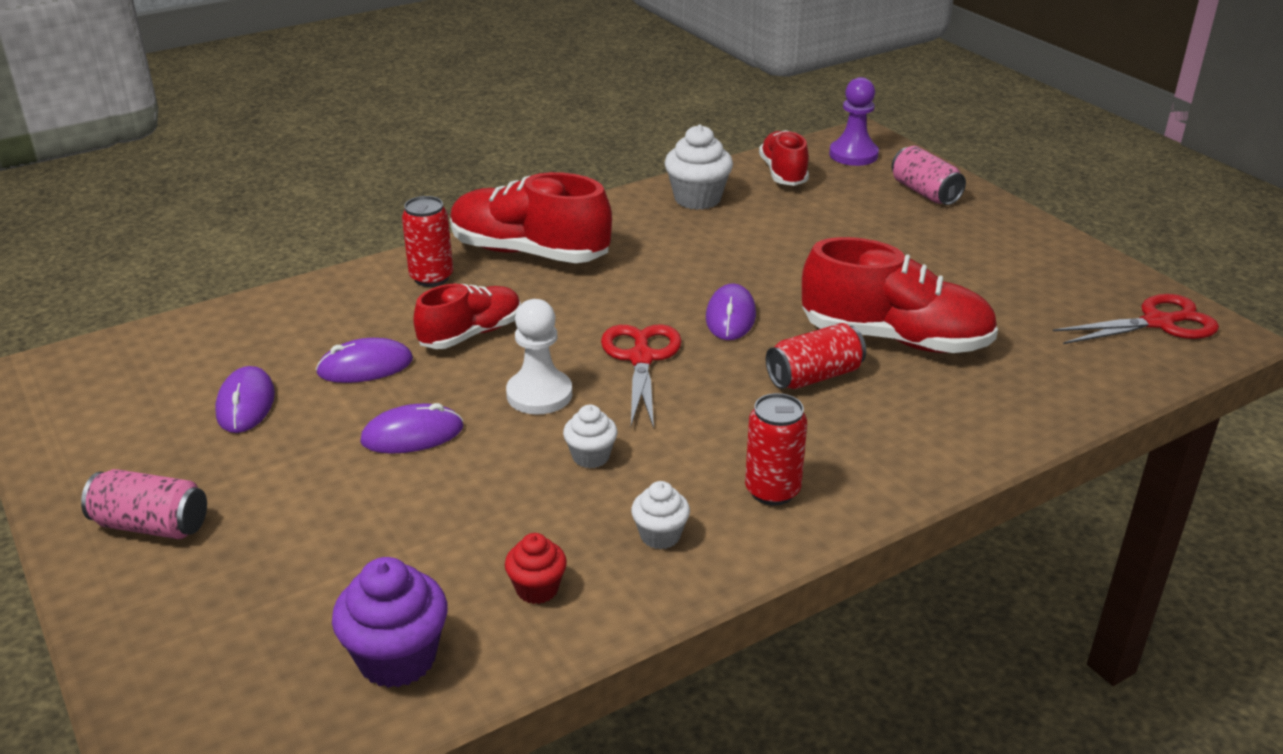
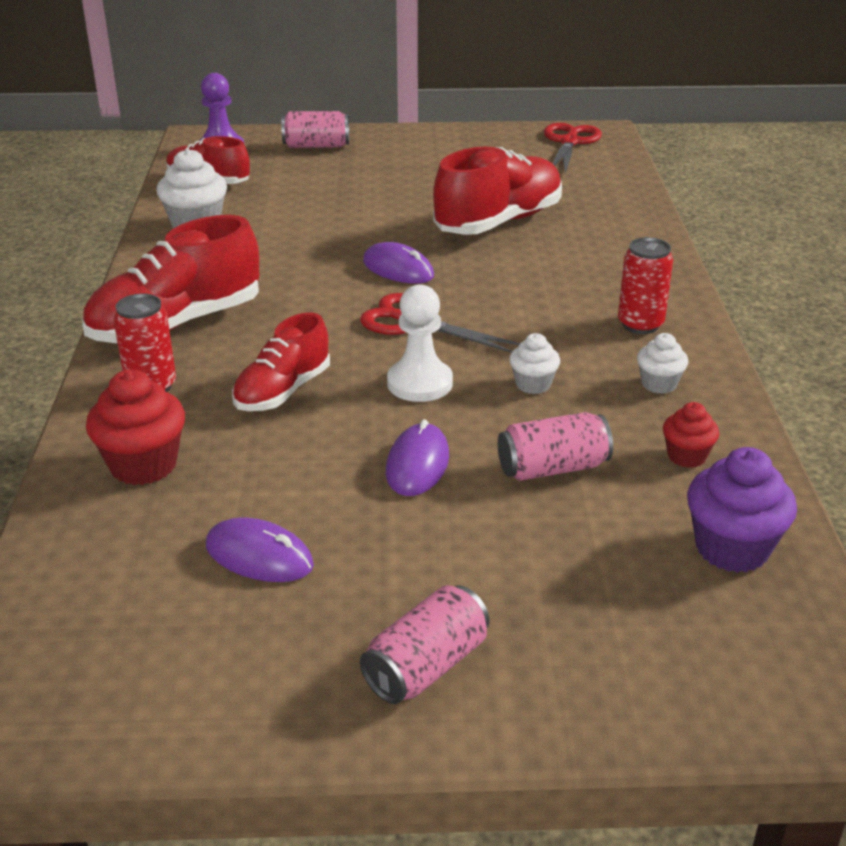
camera: 60 degrees left, 0 degrees up
purple mouse [316,338,413,383] -> none
red shoe [413,284,521,349] -> red shoe turned 135 degrees counterclockwise [232,312,330,411]
red can [766,323,866,389] -> none
none -> red cupcake [86,369,185,485]
none -> pink can [498,412,613,481]

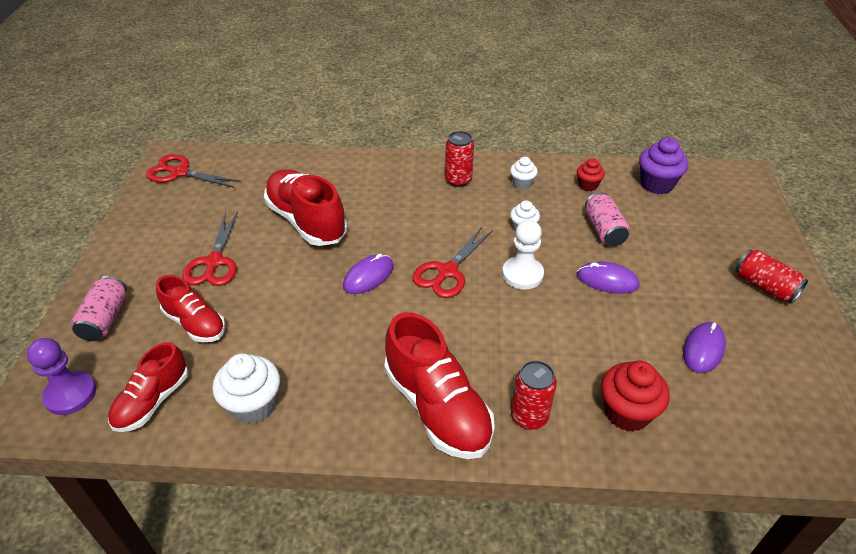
camera: 85 degrees left, 10 degrees up
red shoe [232,312,330,411] -> red shoe moved to [156,275,226,342]
pink can [360,585,489,704] -> red can [735,249,808,304]
none -> red scissors [182,211,238,286]

